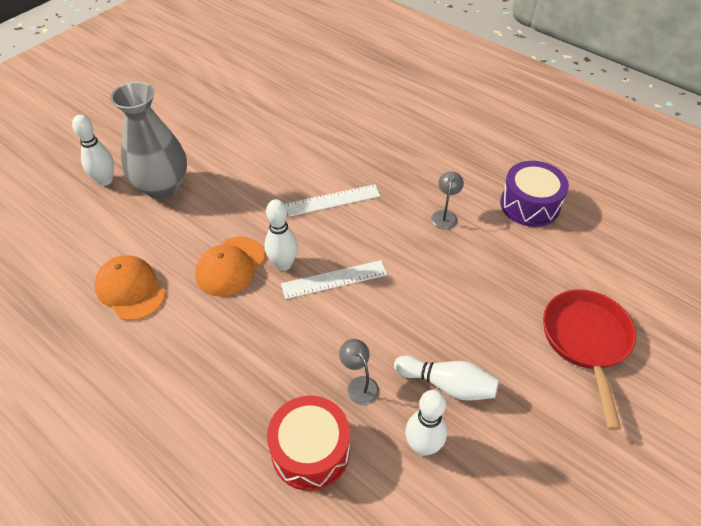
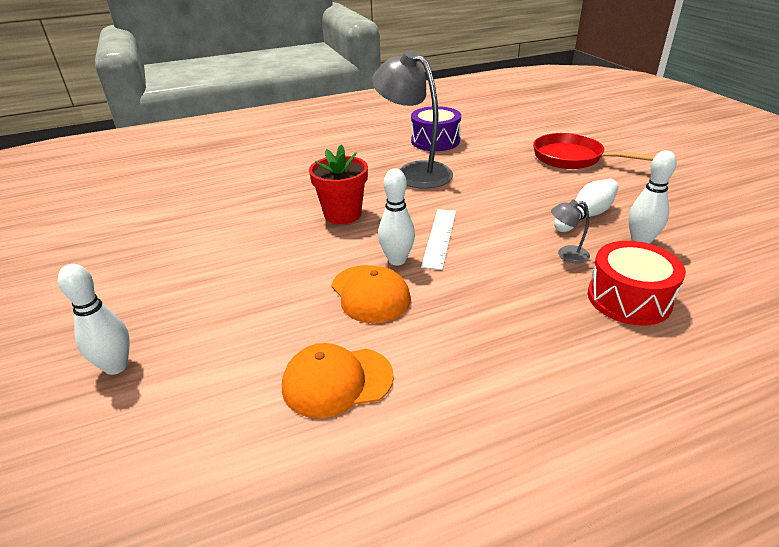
camera: 60 degrees left, 15 degrees down
grey vase [110,82,187,199] -> none
white ruler [285,184,381,217] -> red flower pot [309,144,368,224]
grey lamp [431,171,464,229] -> grey lamp [372,50,453,189], size x2.40

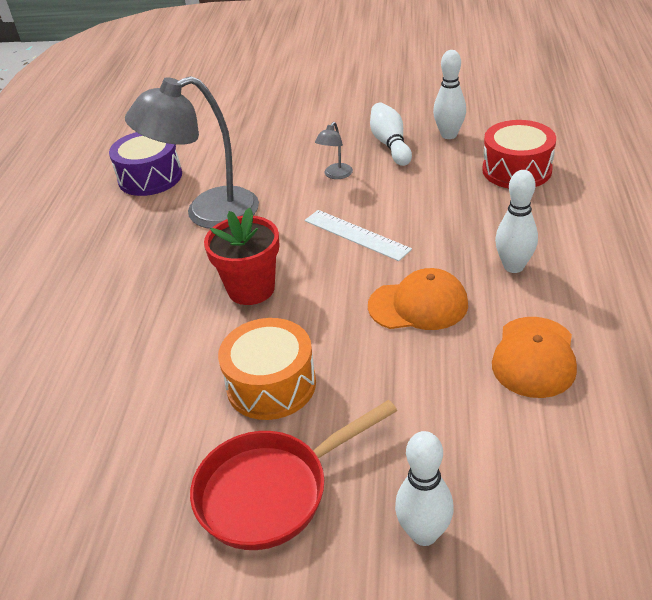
camera: 60 degrees left, 5 degrees up
white bowling pin [378,169,415,266] -> white bowling pin moved to [495,170,538,273]
red pan [533,133,656,169] -> red pan moved to [190,400,397,550]
grey lamp [551,200,590,263] -> grey lamp moved to [315,122,353,179]
none -> orange drum [218,318,316,420]

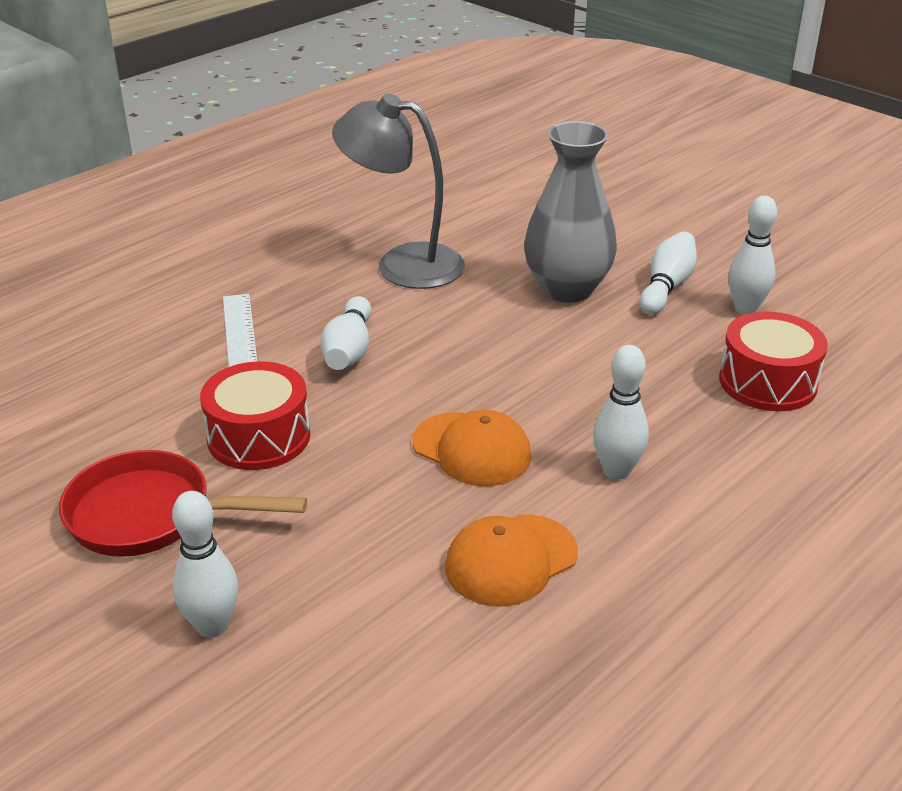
camera: 35 degrees right, 5 degrees down
purple drum [109,132,182,196] -> none
red flower pot [204,208,280,305] -> white bowling pin [320,296,371,370]
orange drum [218,318,316,420] -> red drum [200,361,310,470]
white ruler [305,210,412,261] -> white ruler moved to [223,294,257,367]
grey lamp [315,122,353,179] -> grey vase [524,121,617,303]

